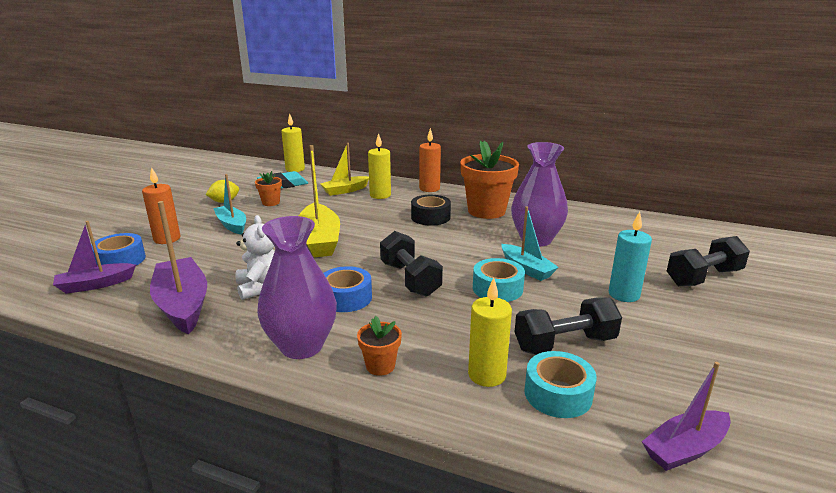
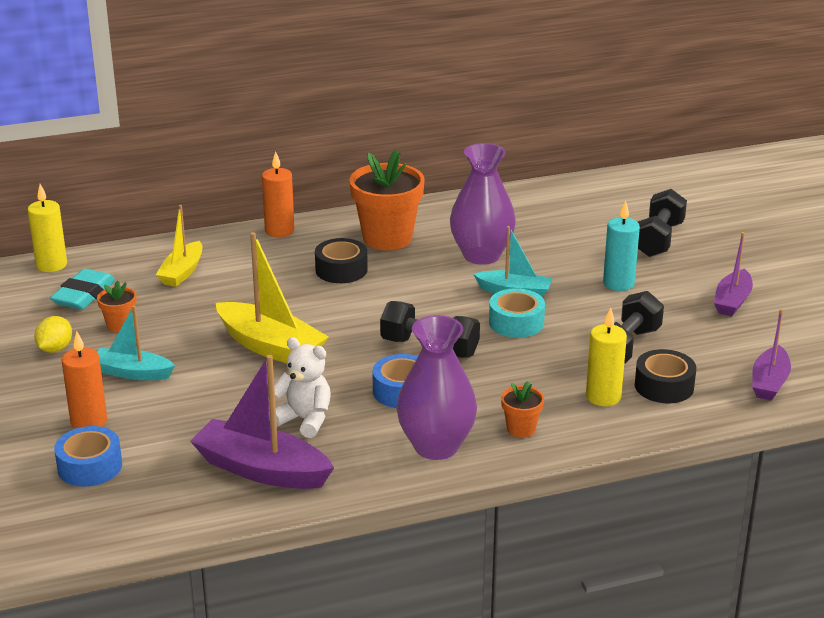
camera: 40 degrees left, 5 degrees up
purple boat [53,221,136,294] -> purple boat moved to [714,232,753,316]
yellow candle [368,133,391,199] -> none
turquoise tape [524,351,597,418] -> black tape [635,349,696,403]

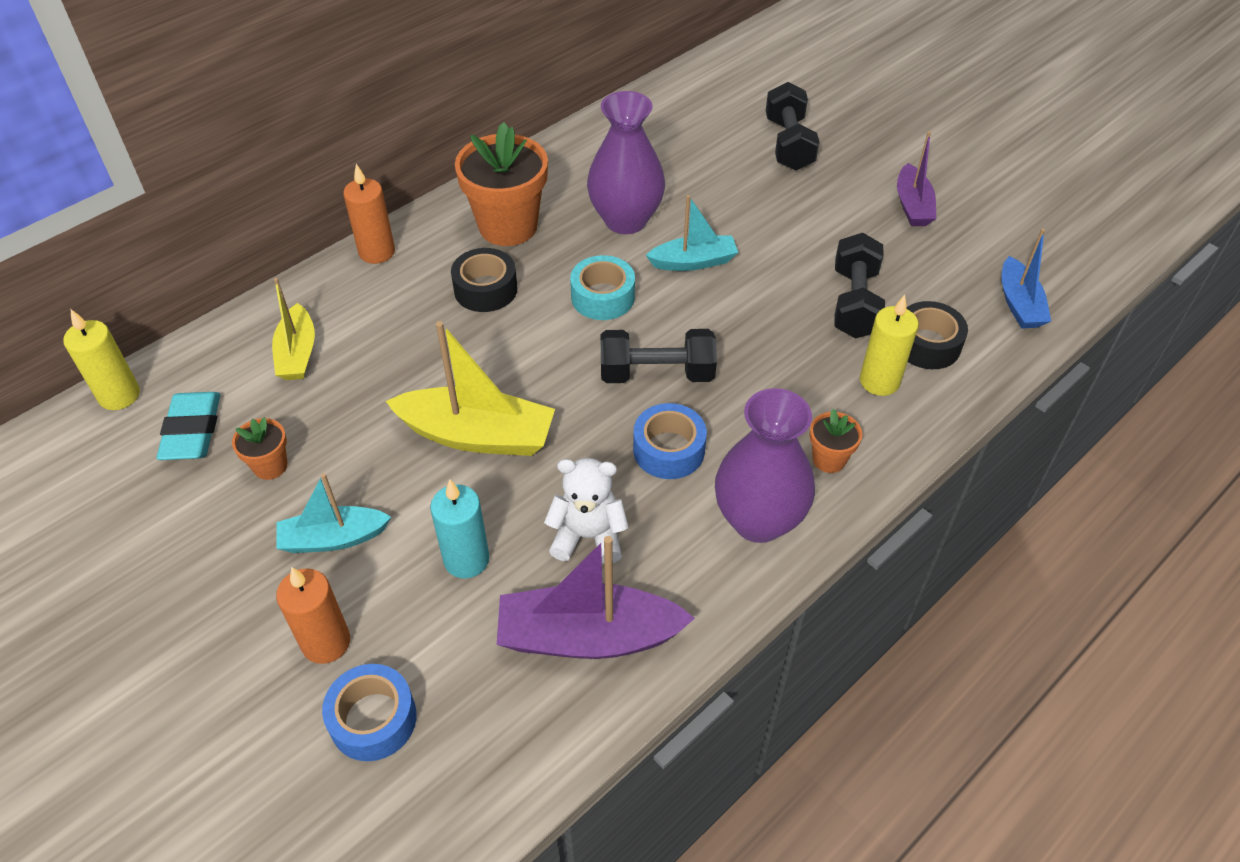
camera: 25 degrees left, 20 degrees up
yellow lemon [34,316,72,353] -> none
turquoise tape [489,288,545,338] -> turquoise tape moved to [570,255,635,320]
turquoise candle [603,201,640,291] -> turquoise candle moved to [430,479,490,578]
purple boat [752,309,791,401] -> blue boat [1002,229,1051,328]

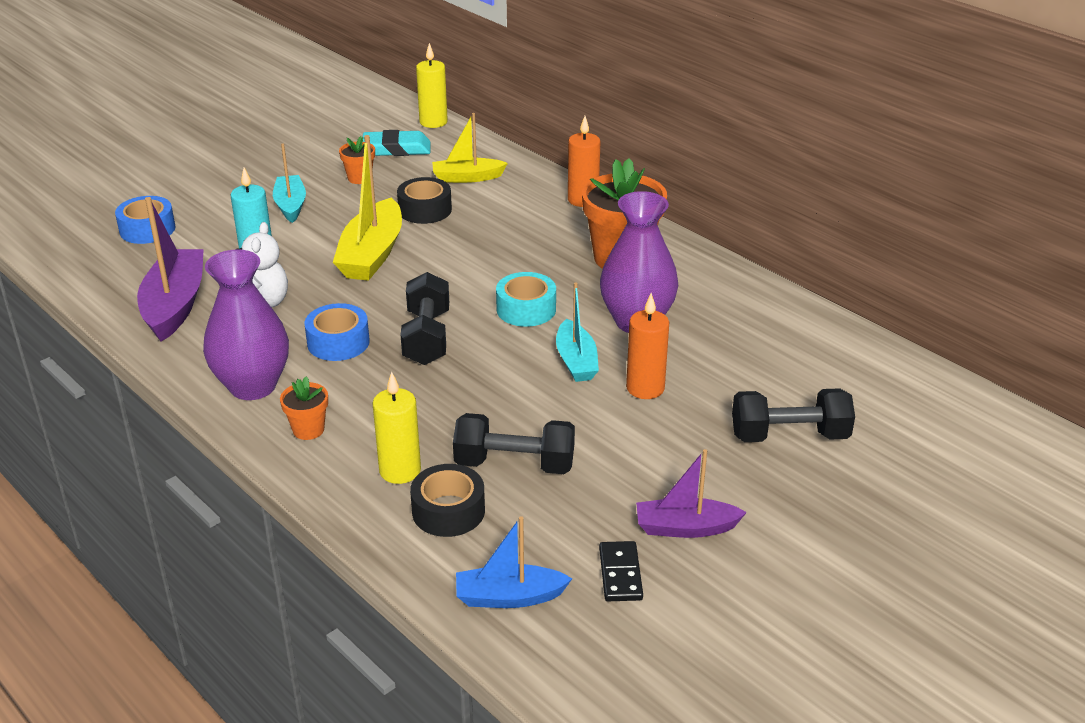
camera: 90 degrees right, 15 degrees down
orange candle [276,567,350,664] -> orange candle moved to [626,293,669,399]
black tape [451,248,518,312] -> black tape moved to [397,177,452,224]
none -> black domino [599,541,643,601]

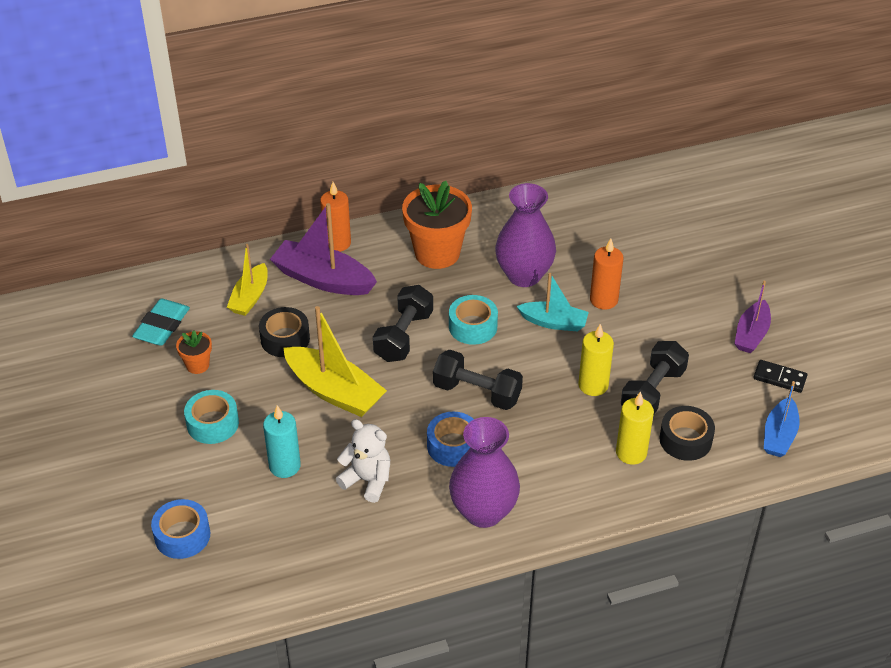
camera: 65 degrees left, 10 degrees up
purple boat [137,197,204,342] -> purple boat moved to [270,203,377,295]
turquoise boat [273,143,306,223] -> turquoise tape [184,390,239,444]
orange flower pot [280,377,328,440] -> none
yellow candle [416,43,448,128] -> yellow candle moved to [579,324,614,396]
black dumbbell [732,388,855,442] -> black dumbbell moved to [373,285,433,362]

